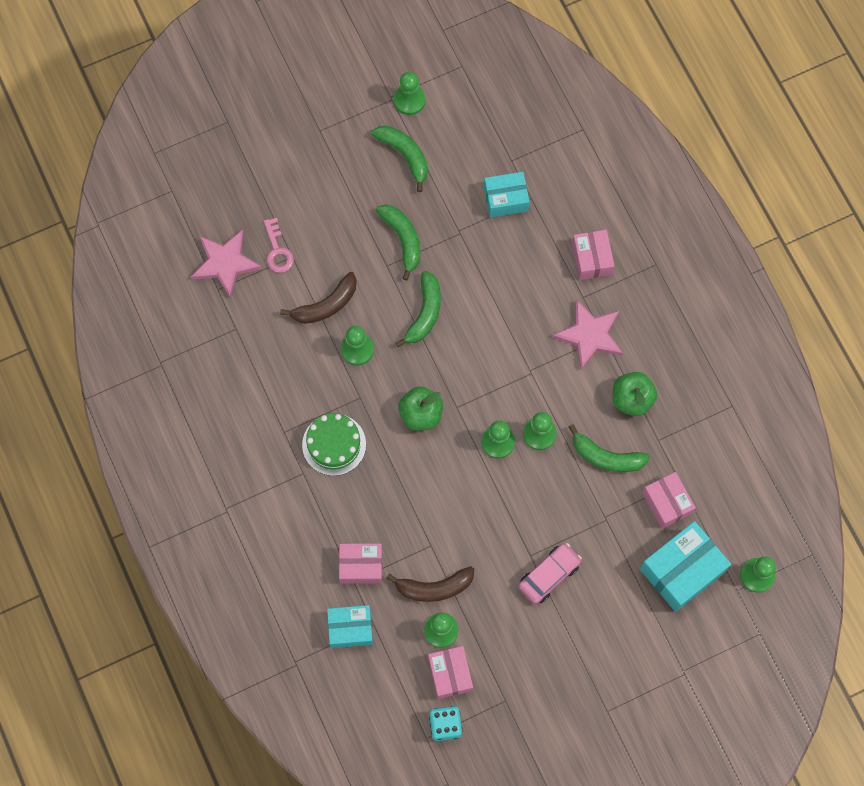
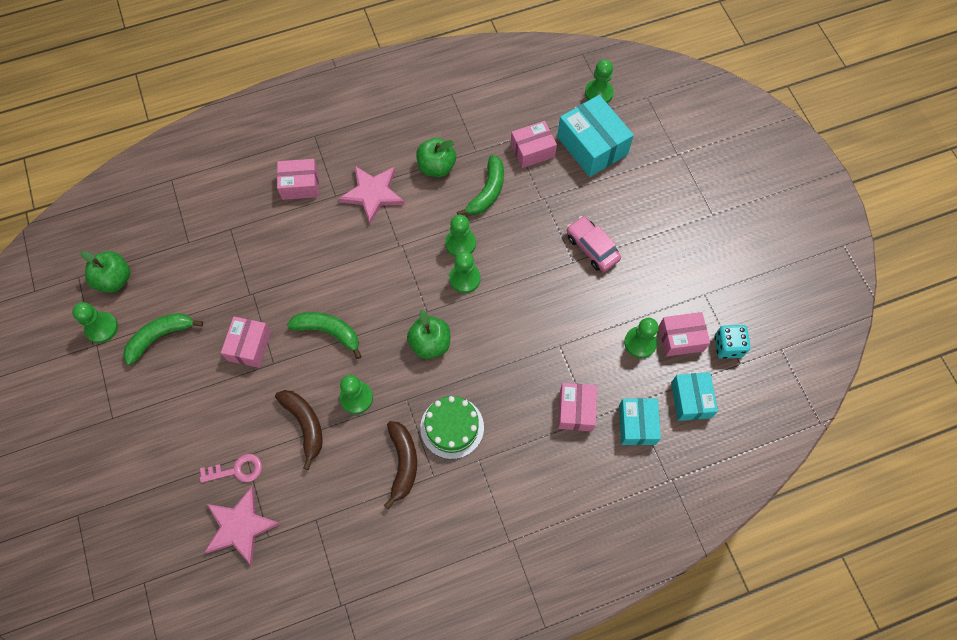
camera: 85 degrees left, 5 degrees down
green banana [376,204,420,281] -> pink box [221,317,271,368]
brown banana [386,566,474,602] -> brown banana moved to [384,421,417,509]
turquoise box [484,172,530,217] -> turquoise box moved to [671,372,718,421]
none -> green apple [81,251,130,293]

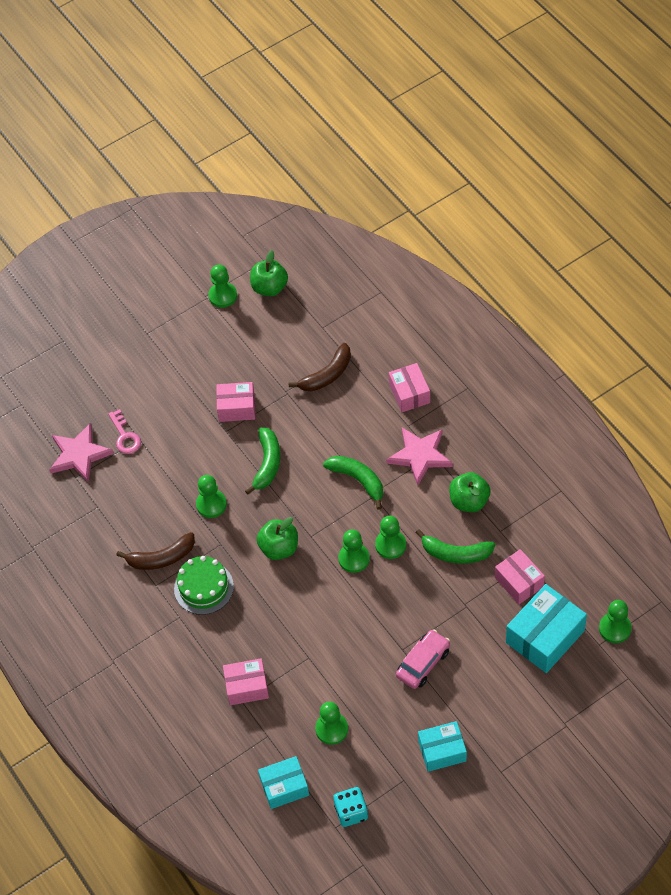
camera: 80 degrees right, 10 degrees down
green banana [123,313,203,365] -> green banana moved to [323,456,383,509]
brown banana [275,390,323,470] -> brown banana moved to [289,343,351,391]
turquoise box [619,398,661,445] -> turquoise box moved to [418,721,467,772]
pink box [659,312,710,357] -> none

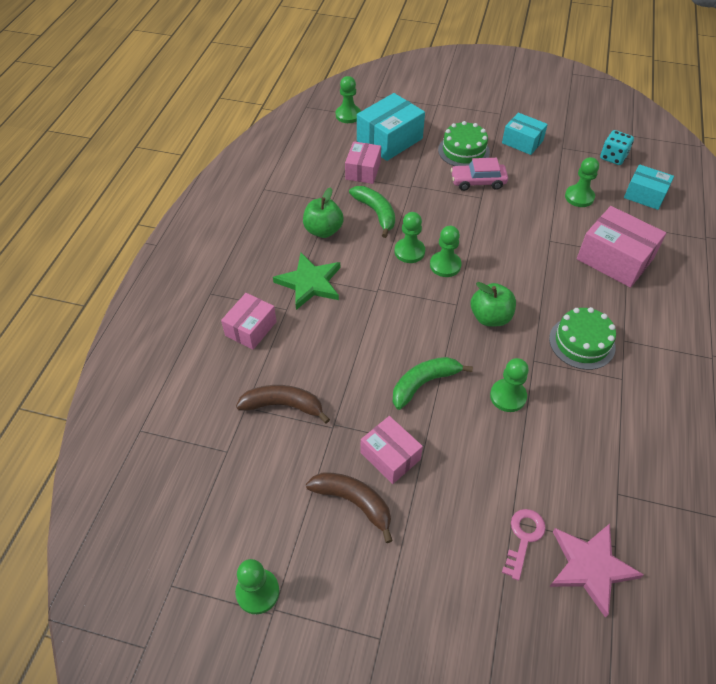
camera: 135 degrees left, 5 degrees down
brown banana [116,532,195,570] -> brown banana moved to [306,472,393,543]
pink box [223,658,269,705] -> pink box [577,206,666,288], size x1.57
green apple [250,250,288,296] -> none
green banana [323,456,383,509] -> none
pink star [386,427,453,485] -> green star [273,253,340,310]
turquoise box [506,584,587,673] -> turquoise box turned 45 degrees counterclockwise [357,93,425,161]
none -> green cake [438,121,490,166]

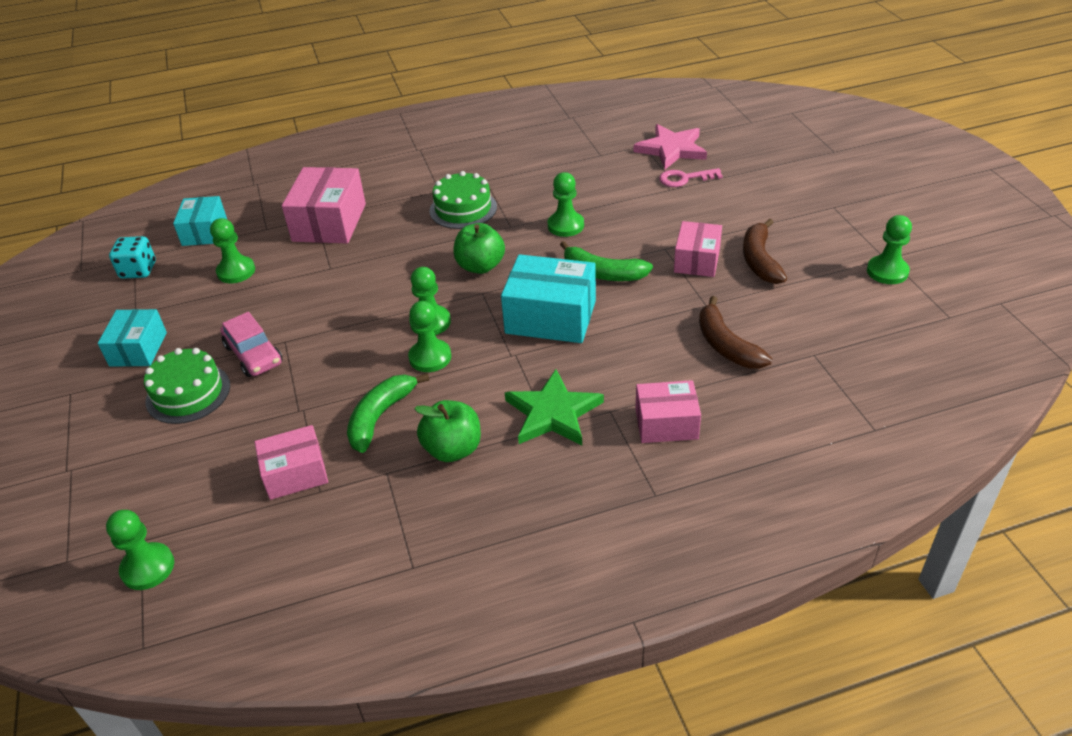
camera: 120 degrees left, 10 degrees down
turquoise box [357,93,425,161] -> turquoise box moved to [501,254,596,343]

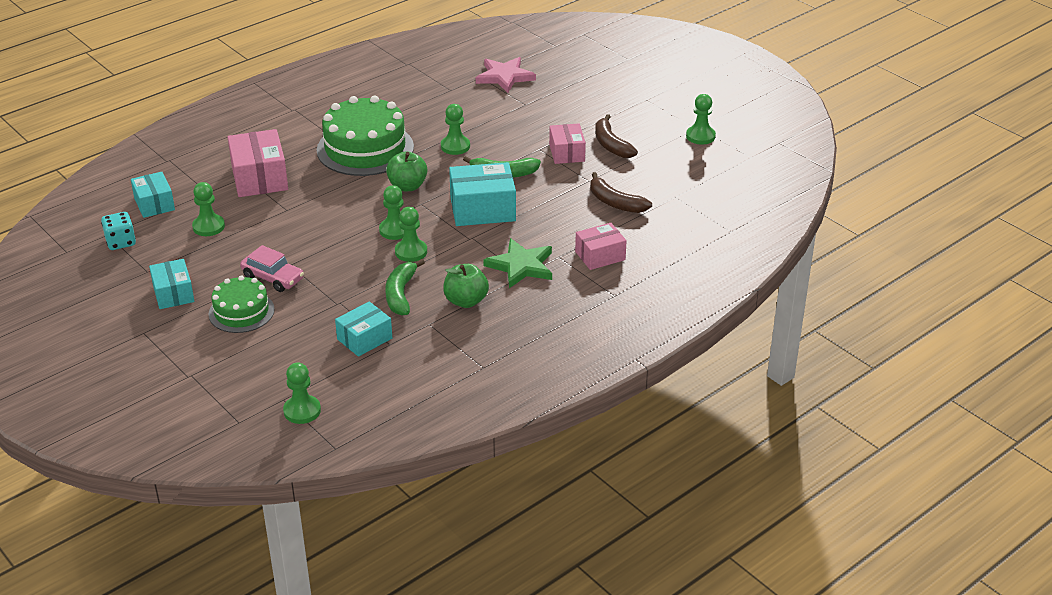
camera: 25 degrees left, 5 degrees down
pink box [255,425,328,500] -> turquoise box [335,301,392,357]
green cake [429,171,497,229] -> green cake [317,96,414,176], size x1.72
pink key [659,168,723,187] -> none

